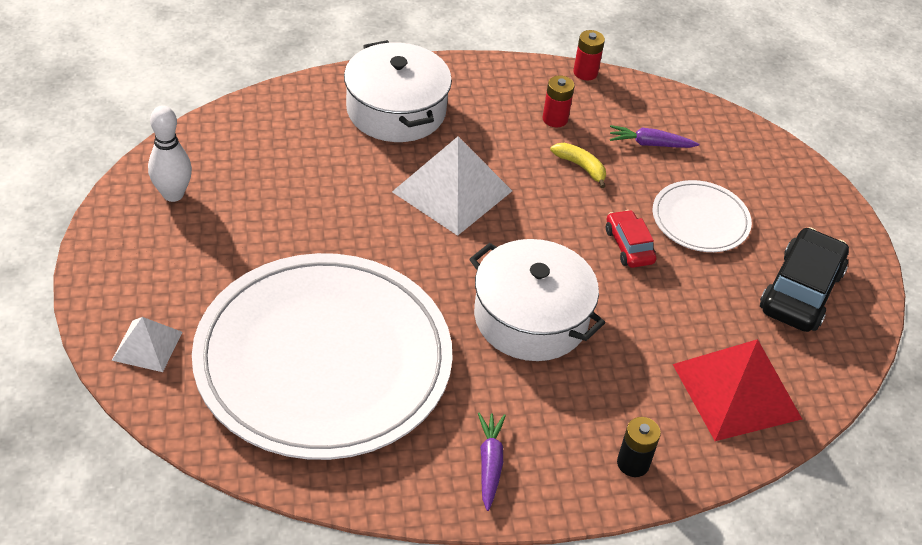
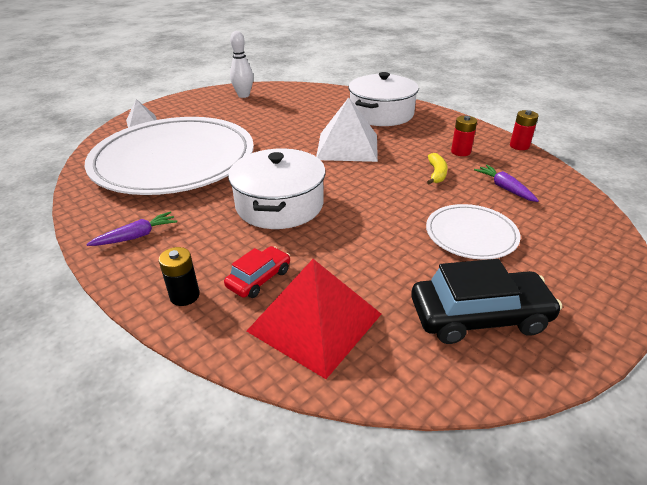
camera: 60 degrees right, 10 degrees down
red car [606,210,656,268] -> red car moved to [224,246,290,298]

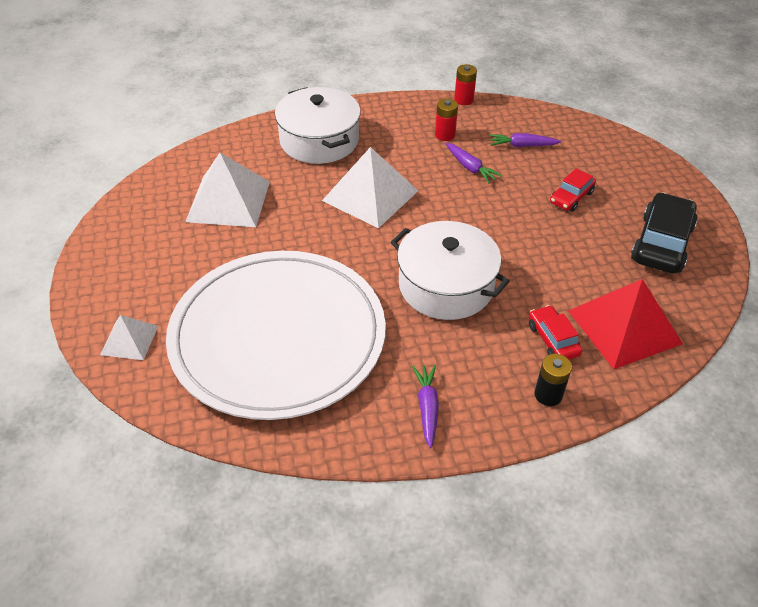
camera: 60 degrees left, 10 degrees up
white bowling pin [230,31,253,98] -> none
white plate [426,204,521,259] -> red car [550,168,596,212]
yellow banana [427,153,448,184] -> purple carrot [446,143,502,183]
none -> white pyramid [185,153,270,227]

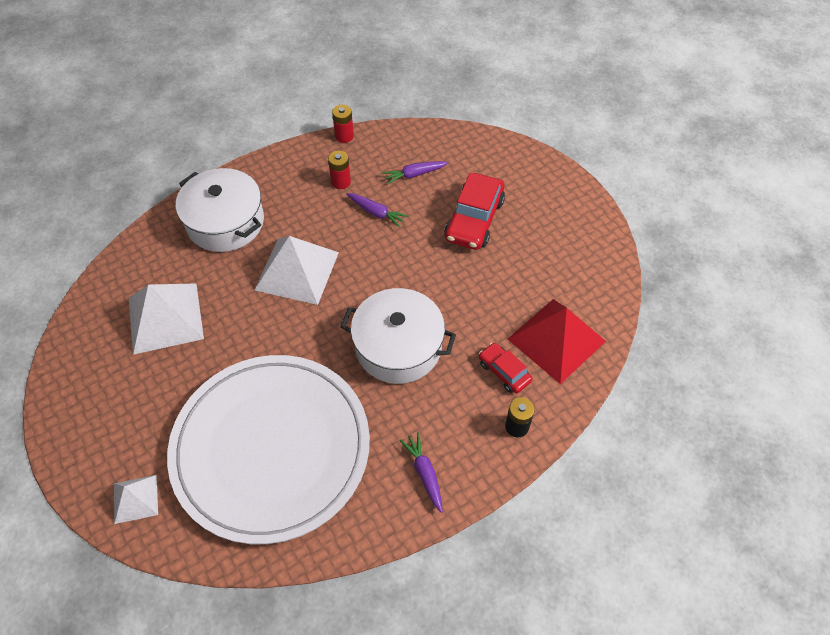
camera: 20 degrees left, 10 degrees up
red car [550,168,596,212] -> red car [444,173,505,250], size x1.76
black car [631,192,697,274] -> none

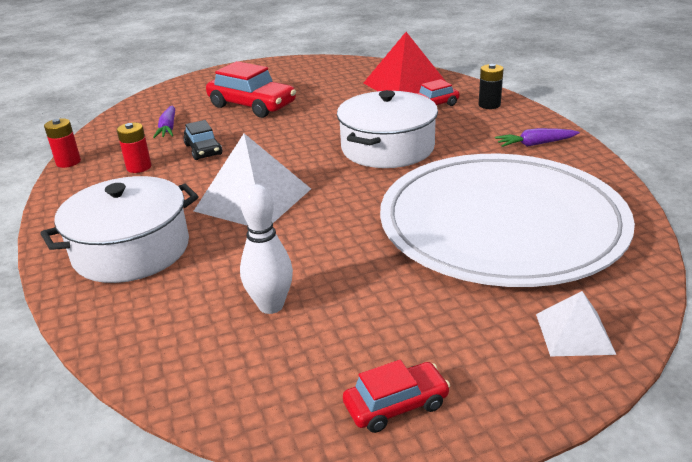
camera: 75 degrees left, 25 degrees down
white pyramid [129,284,204,355] -> white bowling pin [240,184,293,314]
purple carrot [346,193,408,228] -> black car [184,120,222,160]
none -> red car [343,360,450,433]

